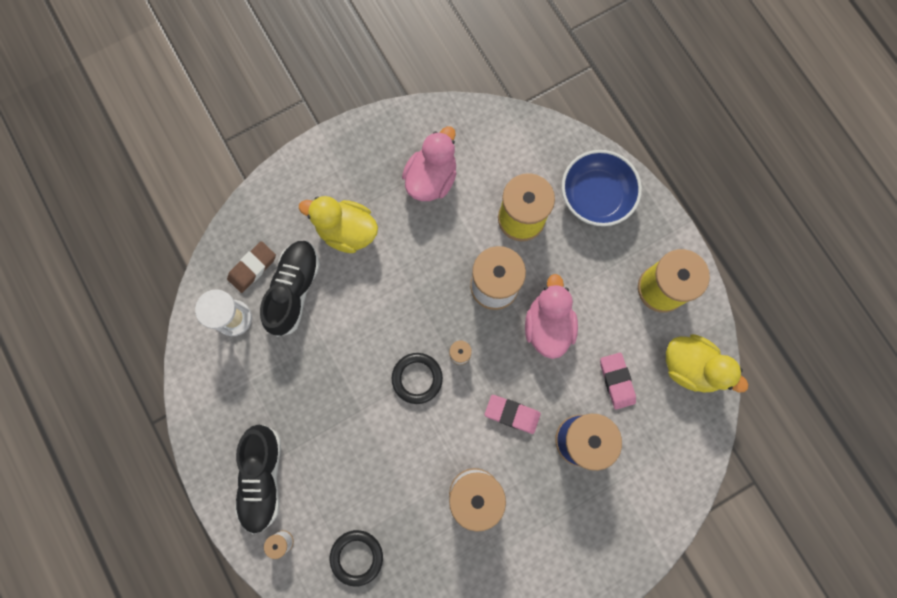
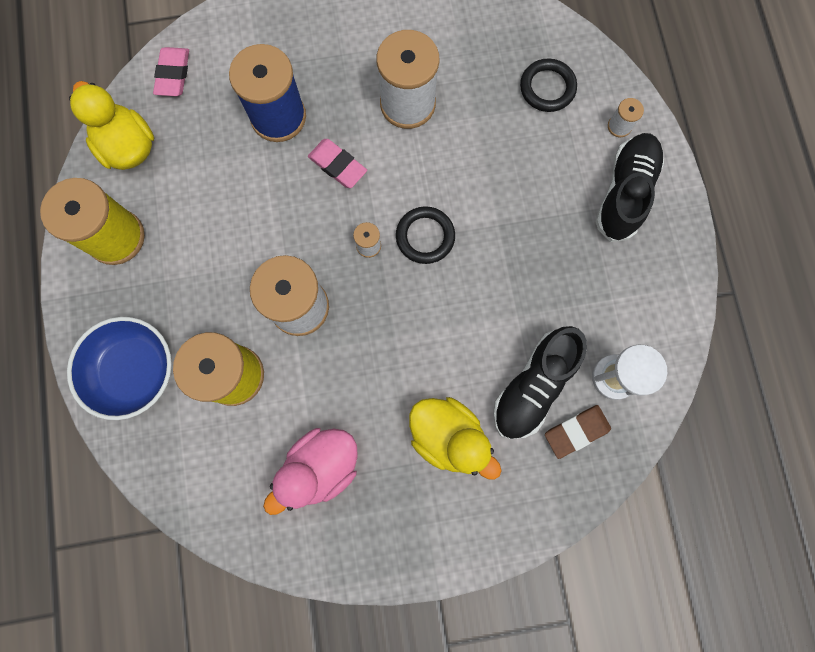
camera: 160 degrees left, 0 degrees up
pink duck [525,274,578,359] -> none
pink eraser [600,352,636,410] -> pink eraser moved to [153,47,189,96]

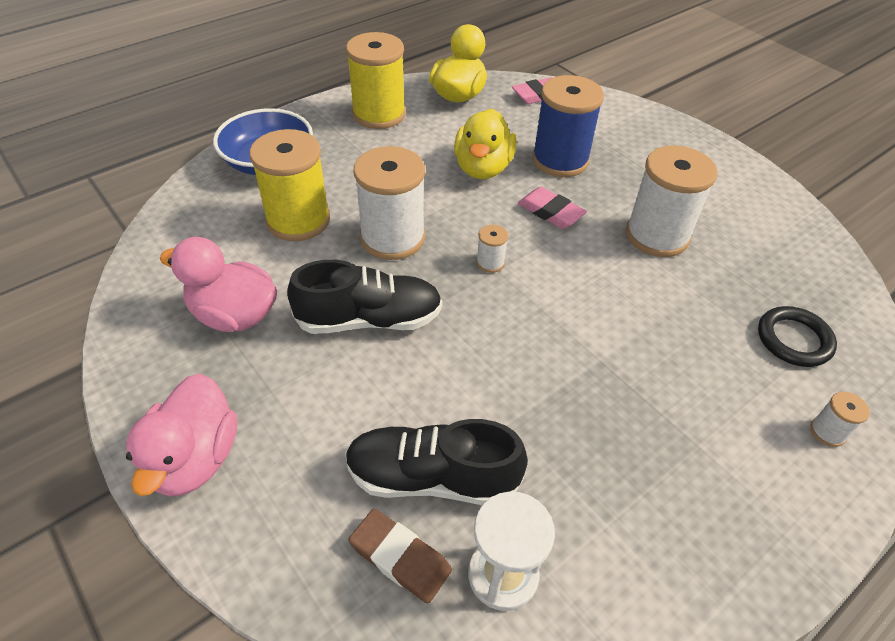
camera: 60 degrees right, 30 degrees down
pink eraser [308,139,367,188] -> pink eraser turned 60 degrees counterclockwise [518,187,587,229]
black ring [396,206,455,264] -> none
yellow duck [409,397,502,480] -> yellow duck moved to [454,109,517,179]
black shoe [596,133,664,242] -> black shoe moved to [287,260,442,334]
none -> pink duck [126,373,237,497]

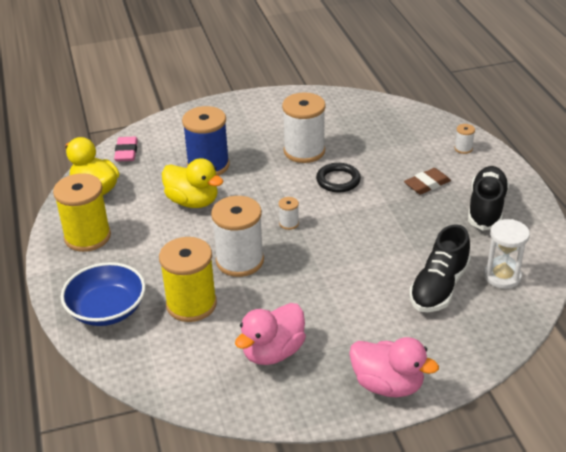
camera: 65 degrees left, 10 degrees down
black shoe [287,260,442,334] -> black shoe moved to [468,166,509,230]
brown eraser [349,509,452,604] -> brown eraser moved to [404,168,451,195]
pink eraser [518,187,587,229] -> none
black ring [758,306,837,367] -> black ring moved to [316,163,361,192]

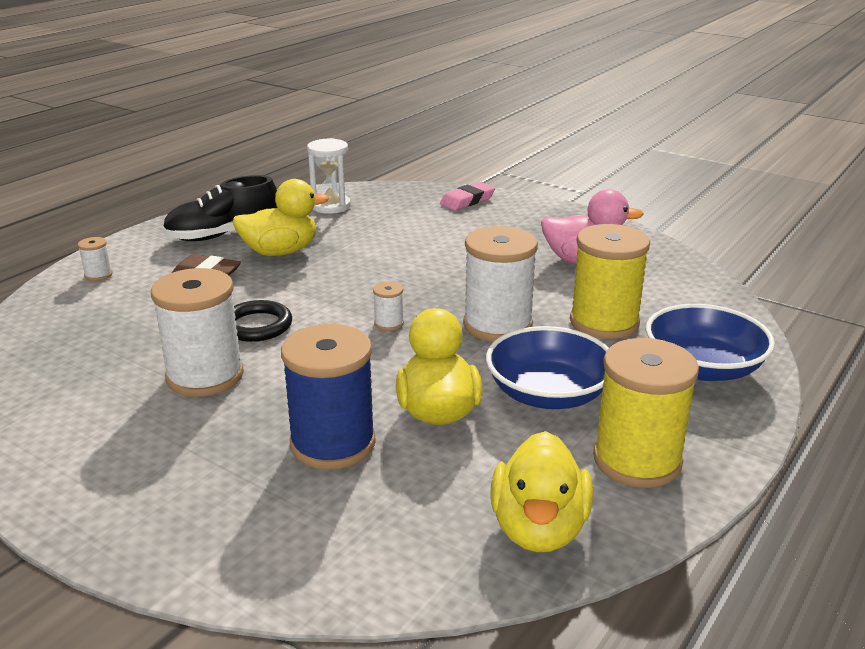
camera: 130 degrees left, 10 degrees down
pink eraser [114,136,138,162] -> pink eraser moved to [440,182,495,210]
pink duck [349,337,439,397] -> none
black shoe [409,224,471,312] -> none
none -> yellow duck [232,179,329,256]
none -> blue bowl [486,326,609,409]

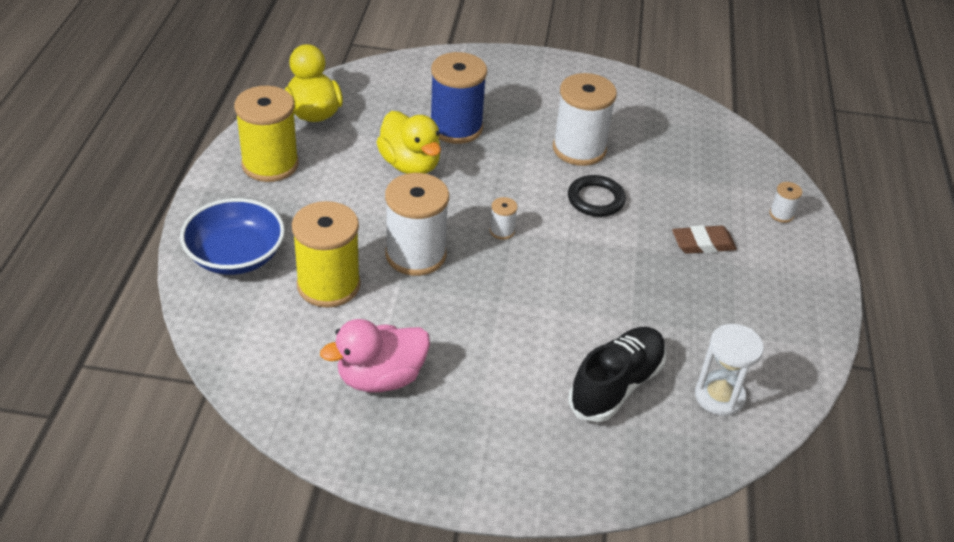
camera: 150 degrees right, 15 degrees up
black shoe [162,175,277,241] -> black shoe moved to [568,327,667,422]
yellow duck [232,179,329,256] -> none
pink eraser [440,182,495,210] -> none
blue bowl [486,326,609,409] -> none

